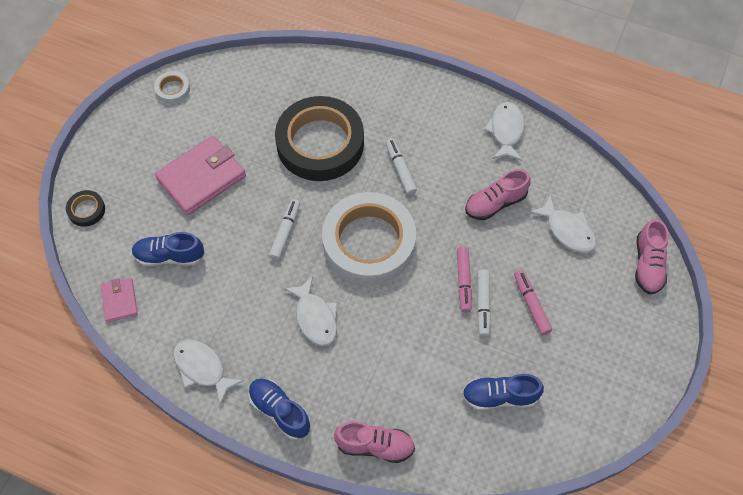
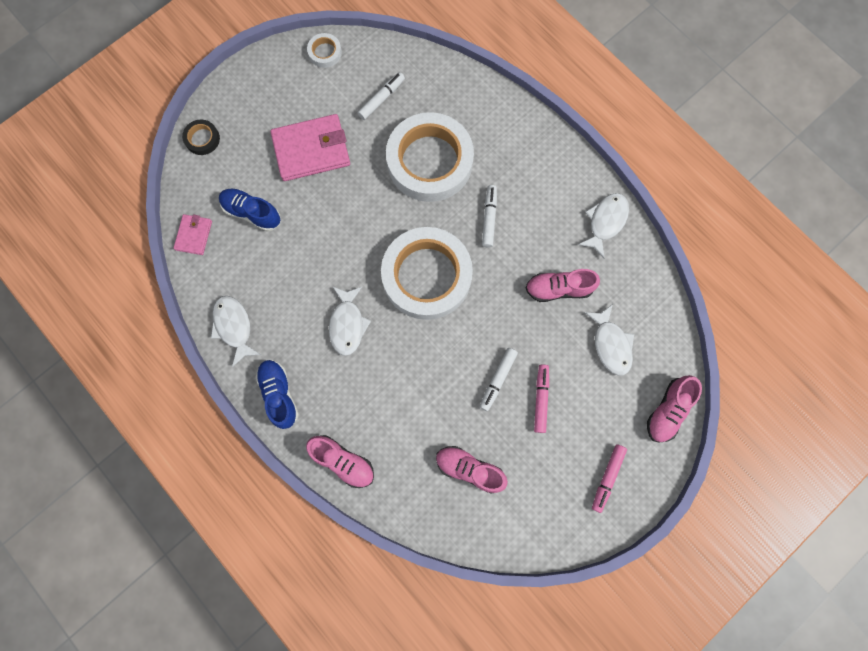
camera: 25 degrees right, 15 degrees up
white marker [269,199,300,260] -> white marker moved to [357,72,405,120]
black tape [275,96,364,181] -> white tape [386,112,474,202]
pink marker [457,246,472,312] -> pink marker moved to [592,444,627,513]
blue shoe [462,374,544,410] -> pink shoe [436,446,508,494]

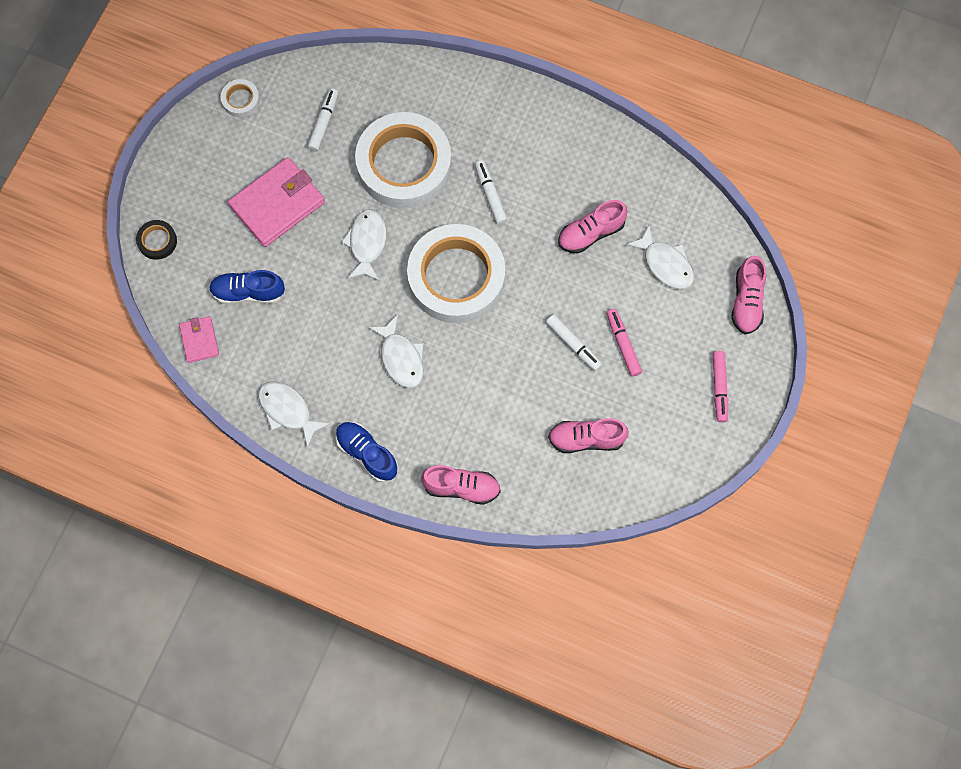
camera: 25 degrees left, 5 degrees down
white marker [479,348,518,411] -> white marker turned 45 degrees counterclockwise [546,314,602,371]
white fish [578,193,629,258] -> white fish moved to [341,209,386,281]

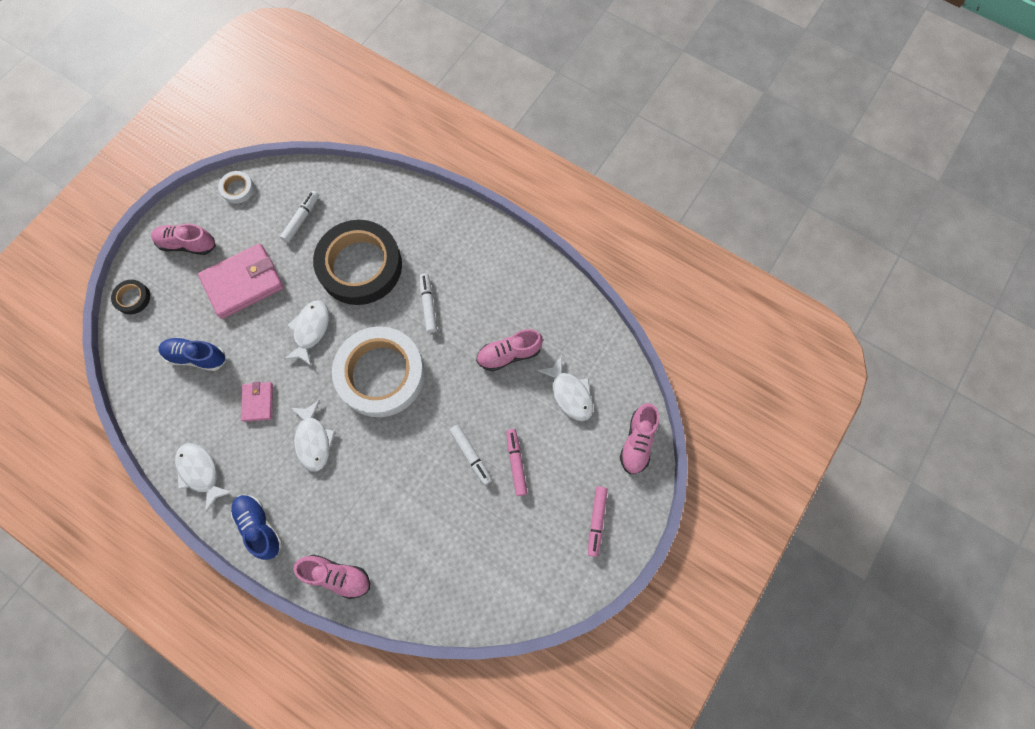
camera: 10 degrees right, 0 degrees up
pink wallet [179,316,219,363] -> pink wallet moved to [241,381,273,422]
white tape [355,112,451,208] -> black tape [313,220,402,305]
pink shoe [548,418,629,453] -> pink shoe moved to [151,223,216,255]

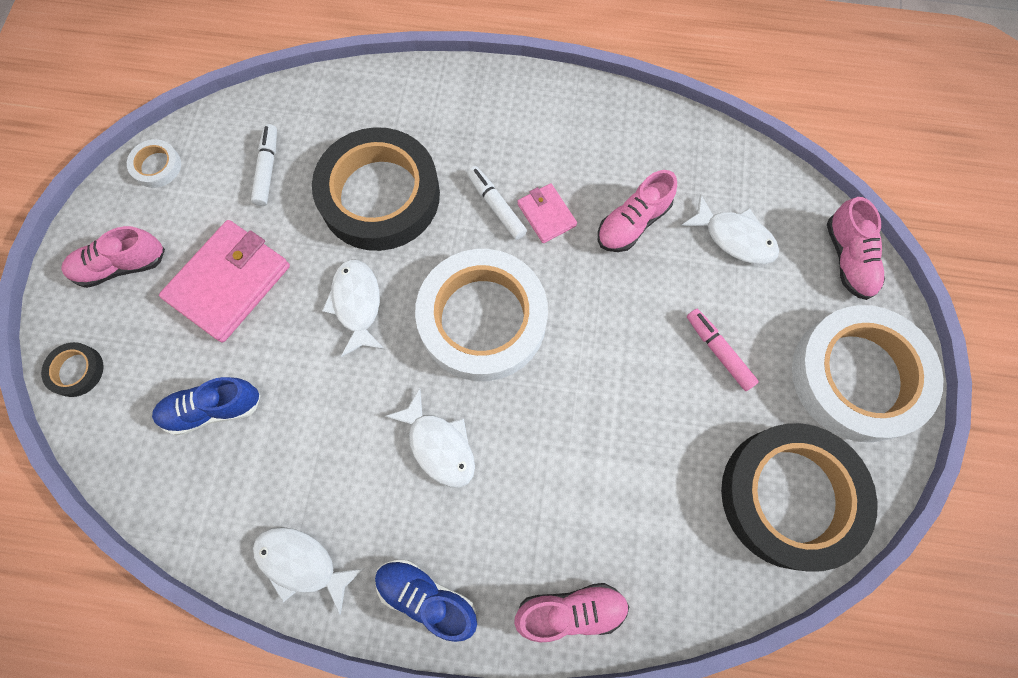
camera: 25 degrees left, 0 degrees up
pink wallet [241,381,273,422] -> pink wallet moved to [517,183,577,243]
white marker [449,425,492,485] -> none
pink marker [588,486,608,557] -> white tape [792,305,944,442]
none -> black tape [721,423,878,572]

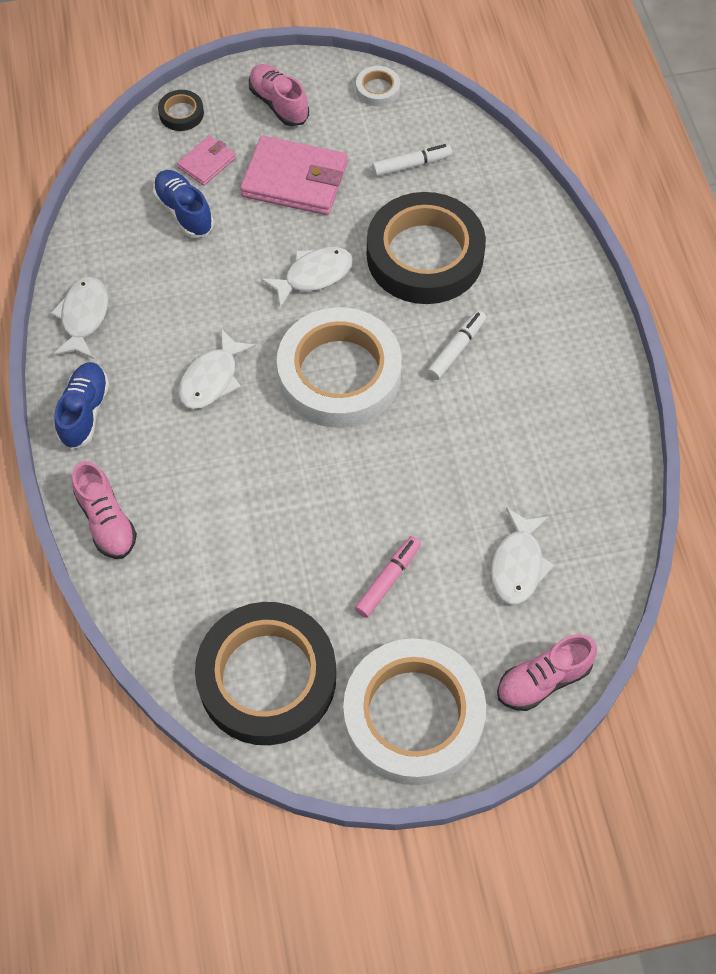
camera: 70 degrees right, 10 degrees down
pink wallet [517,183,577,243] -> pink wallet moved to [177,136,236,186]
pink shoe [598,170,677,252] -> none

